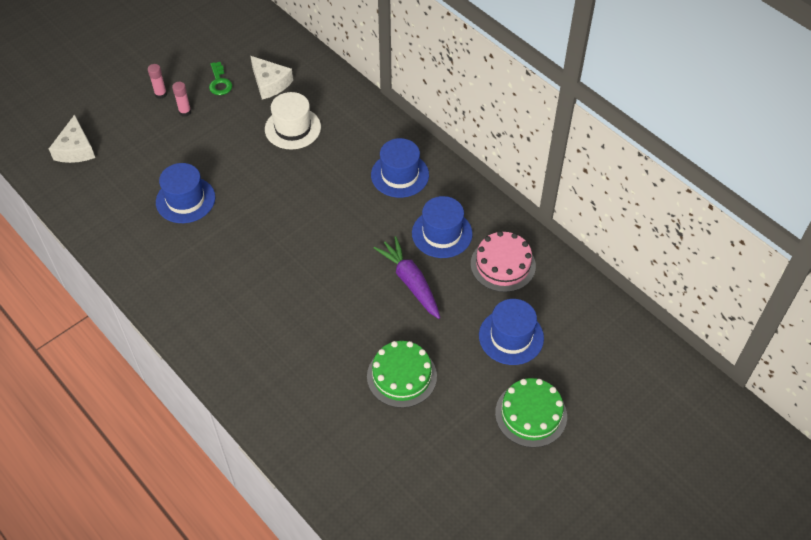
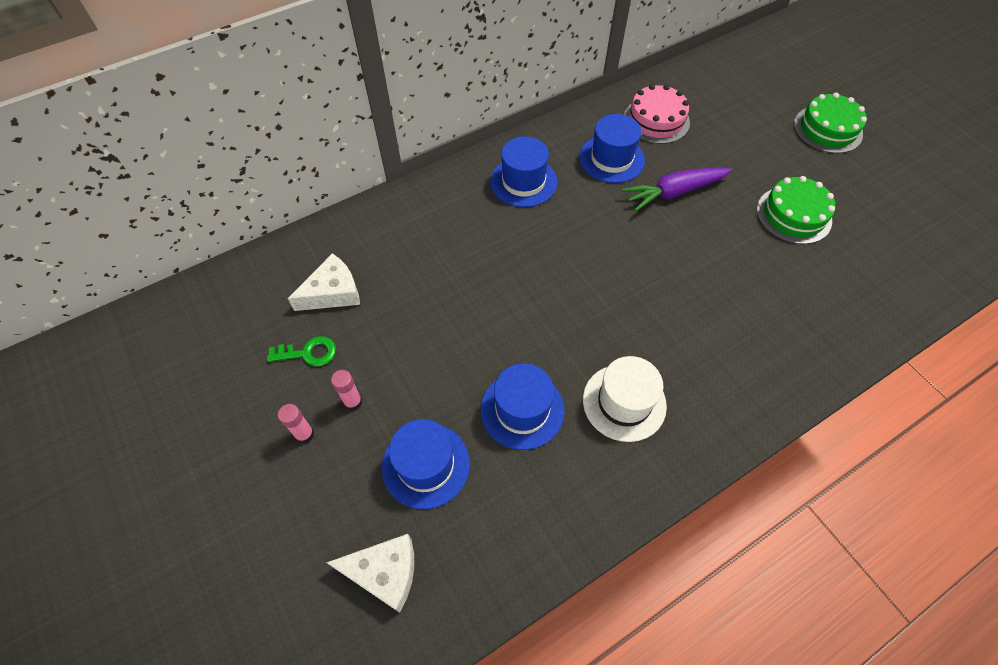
camera: 80 degrees left, 5 degrees up
white hat [265,92,321,149] -> white hat moved to [583,356,667,442]
blue hat [479,299,544,365] -> blue hat moved to [382,419,470,509]

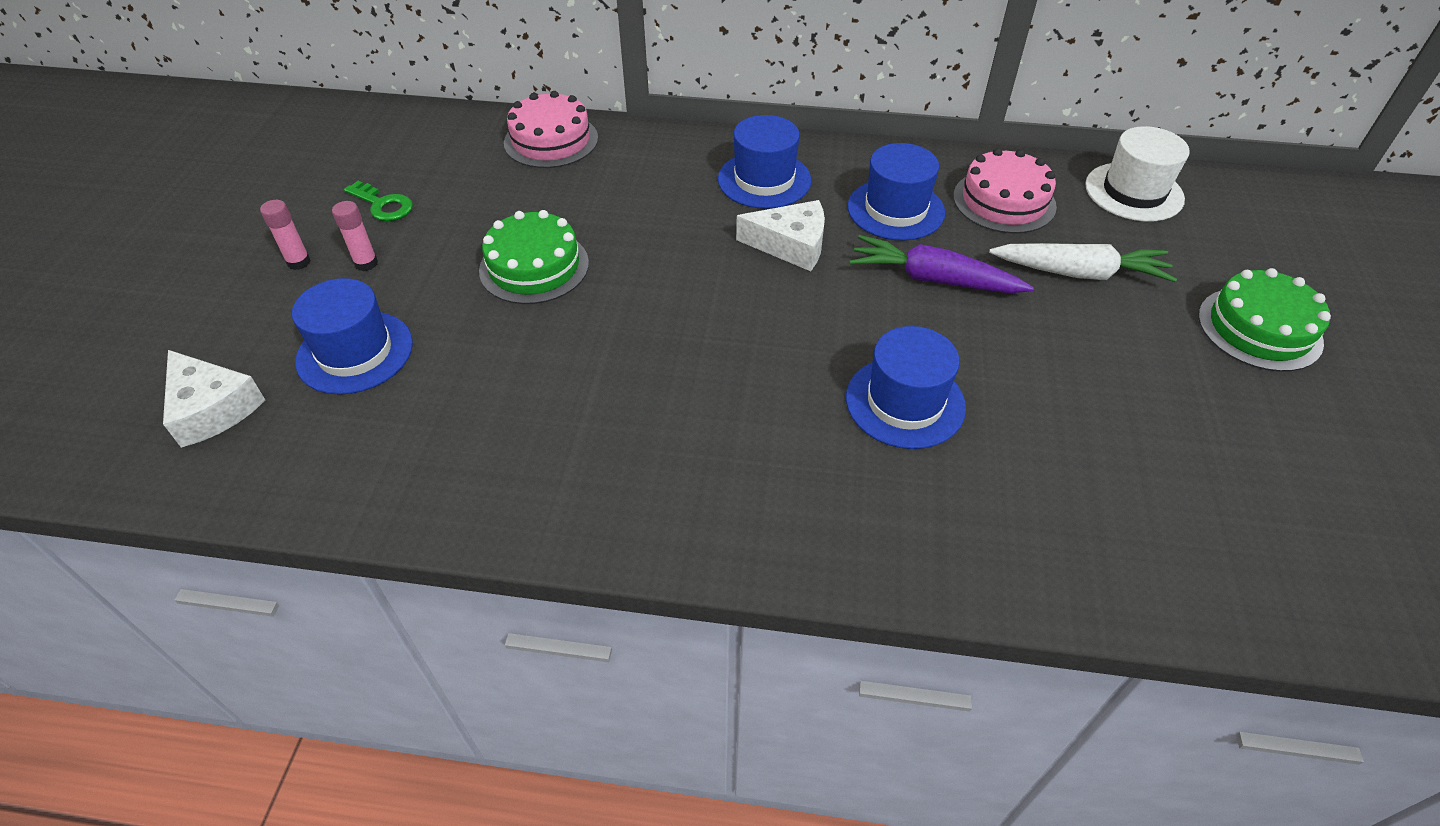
camera: 40 degrees right, 10 degrees down
white cheese [288,253,360,311] -> white cheese moved to [736,200,825,271]
blue hat [481,364,564,450] -> blue hat moved to [846,326,966,449]
white hat [583,356,667,442] -> white hat moved to [1085,126,1190,222]
green cake [757,176,835,244] -> green cake moved to [479,210,589,304]
none -> pink cake [504,91,598,168]
none -> white carrot [989,243,1177,282]

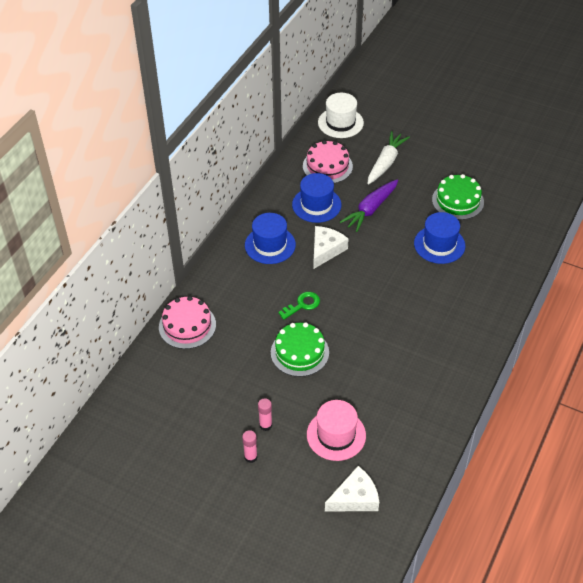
camera: 70 degrees left, 0 degrees up
blue hat [292,278,413,395] -> pink hat [307,400,366,461]
green key [344,181,413,221] -> green key moved to [278,292,320,320]
green cake [1198,268,1331,372] -> green cake moved to [432,174,484,220]

